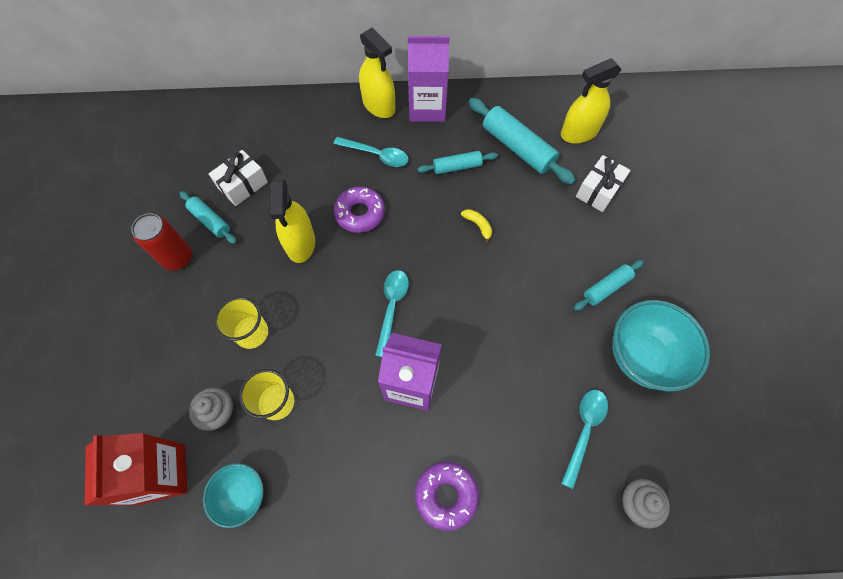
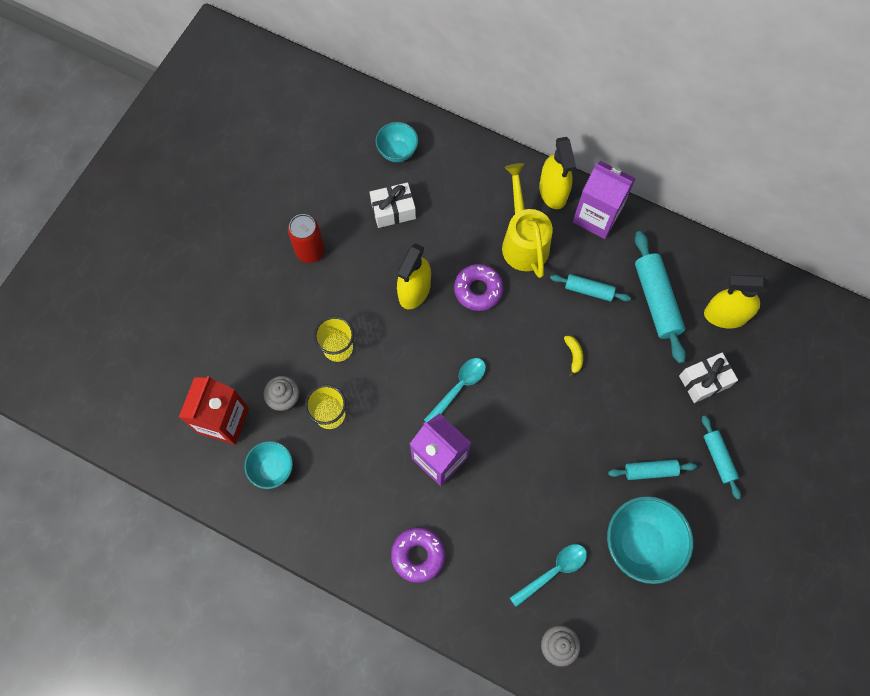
camera: 30 degrees right, 5 degrees up
turquoise rolling pin [180,191,237,244] -> turquoise rolling pin moved to [702,415,741,499]
turquoise spoon [333,137,409,167] -> yellow watering can [502,163,553,278]
none -> turquoise bowl [375,122,418,162]

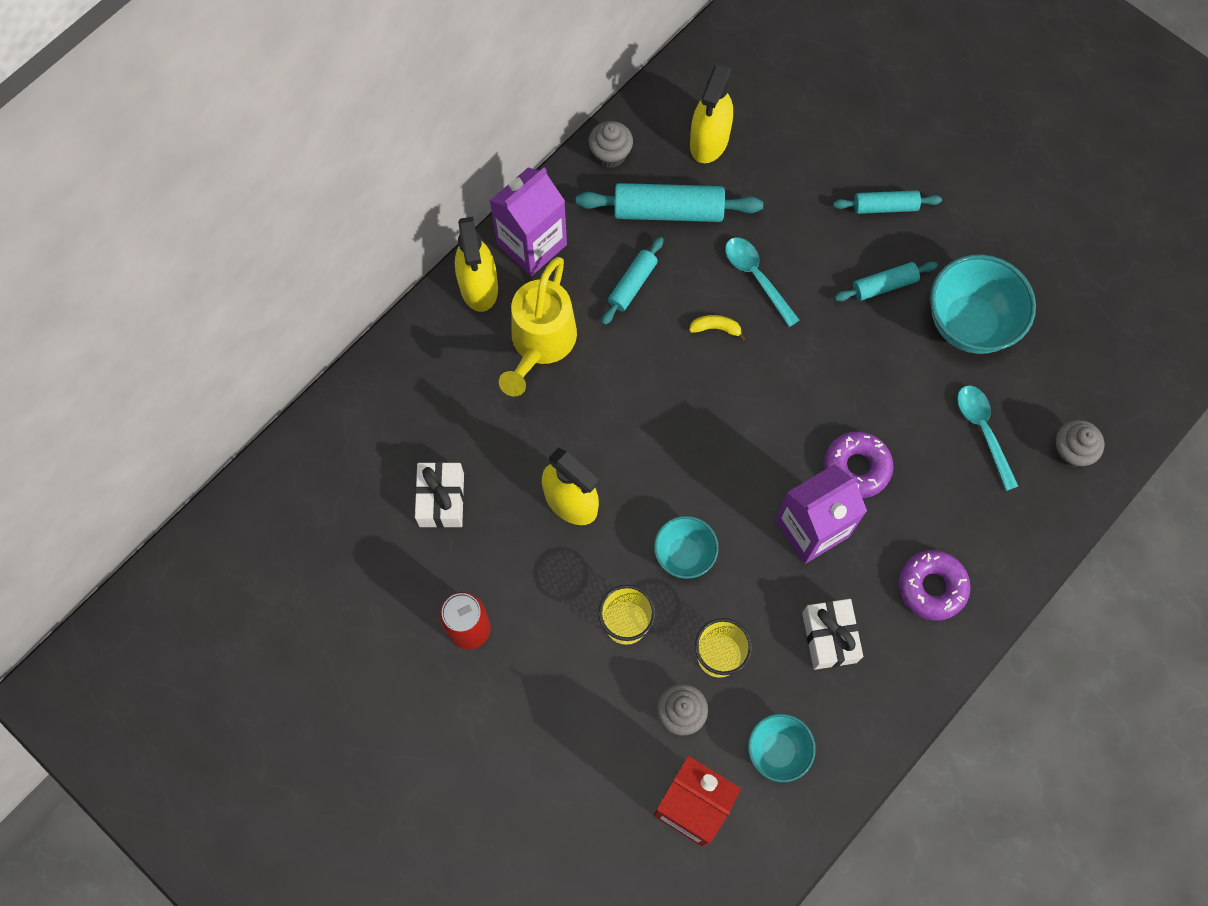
camera: 75 degrees left, 0 degrees up
turquoise bowl [375,122,418,162] -> turquoise bowl moved to [654,516,719,579]
turquoise spoon [424,358,486,422] -> turquoise spoon moved to [725,238,800,327]
purple donut [454,264,504,311] -> purple donut moved to [824,431,894,498]
yellow watering can [502,163,553,278] -> yellow watering can turned 75 degrees counterclockwise [499,257,577,396]
yellow spray bottle [539,137,576,209] -> yellow spray bottle turned 75 degrees clockwise [455,217,498,312]
turquoise rolling pin [608,459,697,480] -> turquoise rolling pin turned 60 degrees clockwise [834,262,938,301]
white gift [679,353,738,403] -> white gift moved to [802,599,863,670]
none -> grey cupcake [588,121,633,168]

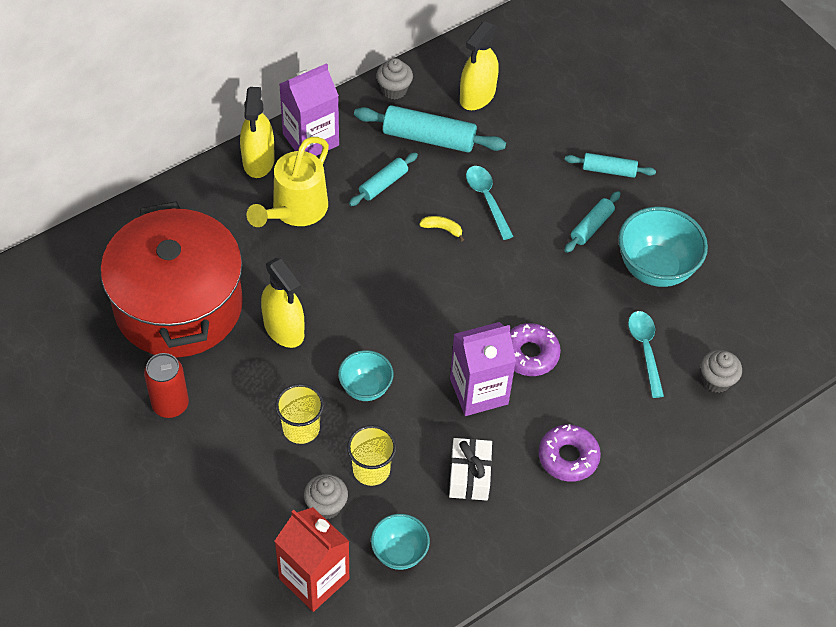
camera: 10 degrees right, 15 degrees down
white gift [415,462,464,528] -> red pot [100,201,243,358]
turquoise rolling pin [834,262,938,301] -> turquoise rolling pin turned 45 degrees counterclockwise [564,191,621,253]

